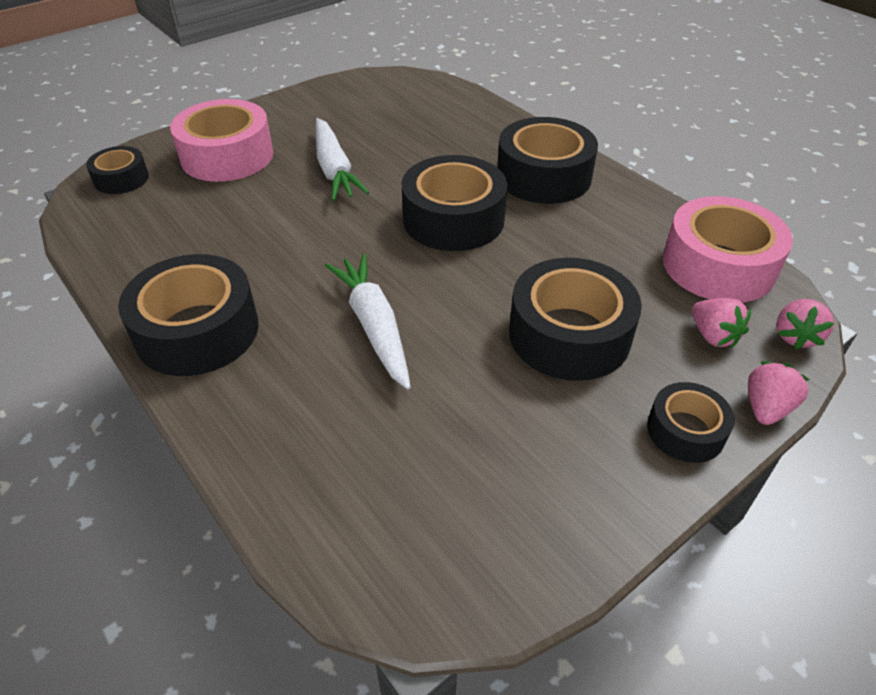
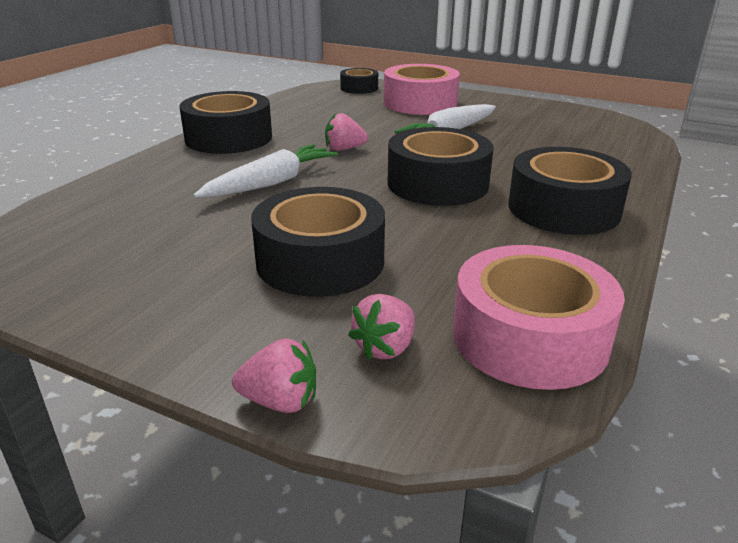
camera: 65 degrees right, 15 degrees down
black tape [647,382,735,463] -> none
pink strawberry [777,299,834,350] -> pink strawberry moved to [325,113,368,151]

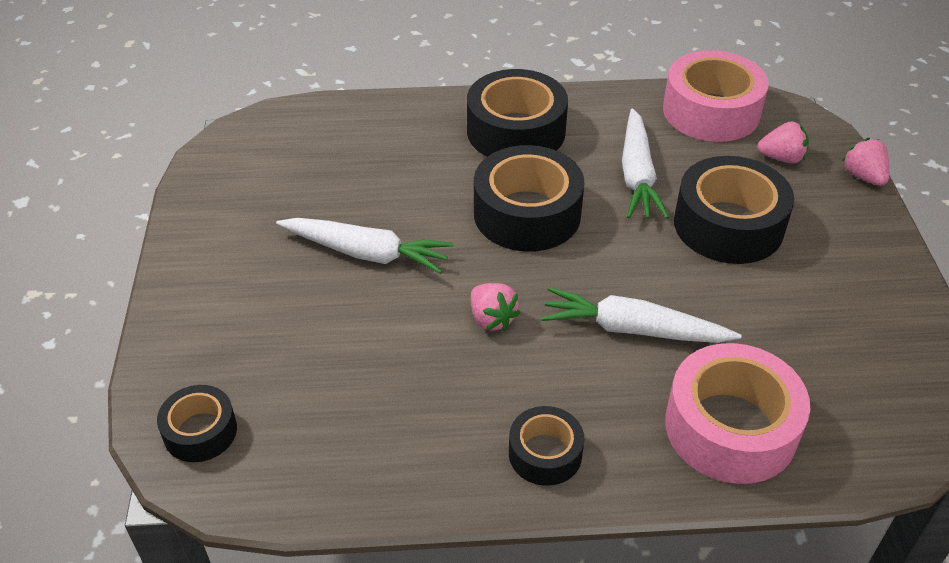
camera: 120 degrees left, 15 degrees up
black tape [180,91,272,154] -> black tape [509,406,584,486], size x0.55
pink tape [384,64,460,115] -> pink tape moved to [665,343,811,484]
none -> white carrot [622,109,669,219]

